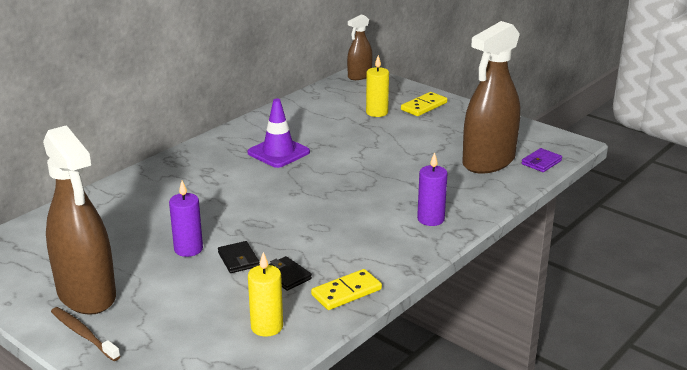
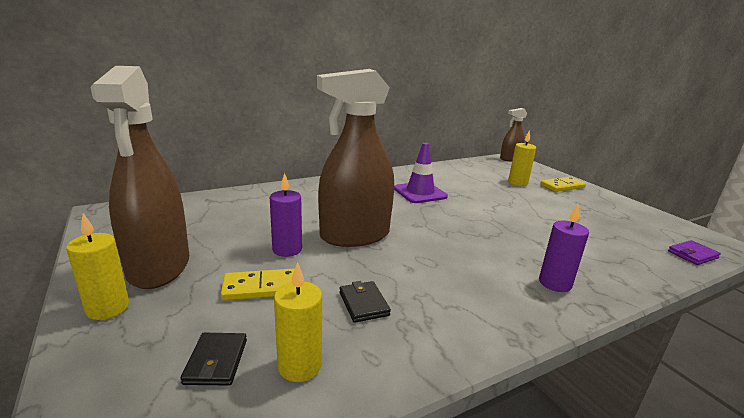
camera: 20 degrees right, 5 degrees down
brown toothbrush [51,307,120,361] -> yellow candle [66,213,129,320]
black wallet [218,241,260,273] -> black wallet moved to [180,333,247,386]
yellow domino [311,269,382,310] -> yellow domino moved to [221,268,295,301]
brown spray bottle [462,21,520,173] -> brown spray bottle moved to [317,69,394,247]

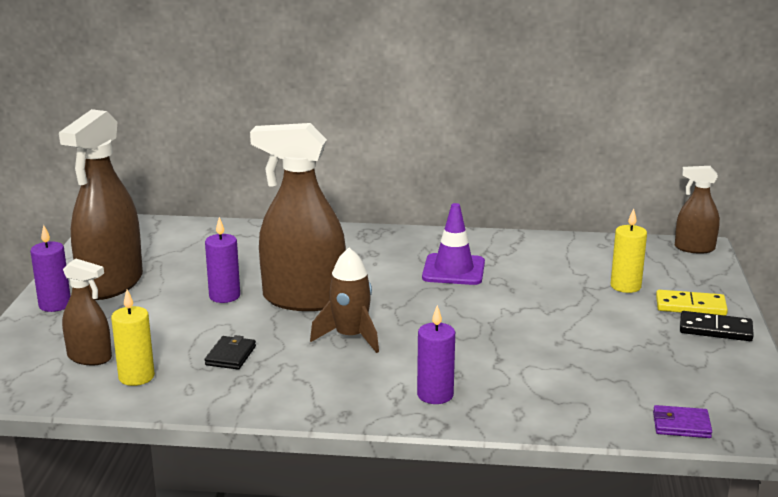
camera: 35 degrees right, 0 degrees up
yellow candle [66,213,129,320] -> purple candle [30,225,71,312]
black wallet [180,333,247,386] -> brown spray bottle [62,259,112,365]
yellow domino [221,268,295,301] -> none
none -> brown rocket [310,248,379,353]
none -> black domino [680,311,754,341]

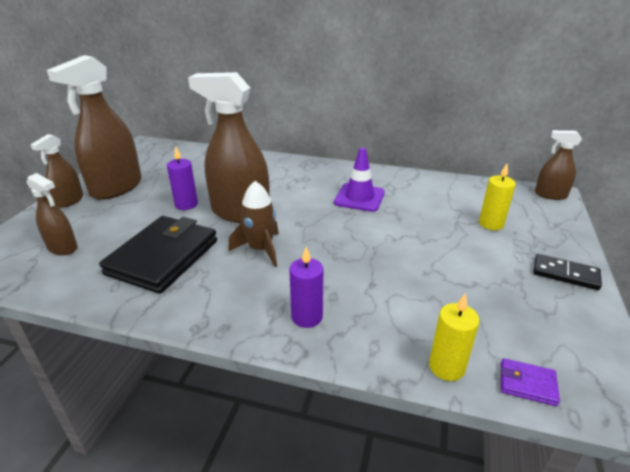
camera: 10 degrees right, 10 degrees up
purple candle [30,225,71,312] -> brown spray bottle [30,134,83,208]
yellow candle [111,290,155,386] -> yellow candle moved to [429,293,480,381]
black wallet [205,335,256,370] -> black wallet [99,216,217,294], size x2.47
yellow domino [656,290,728,316] -> none

